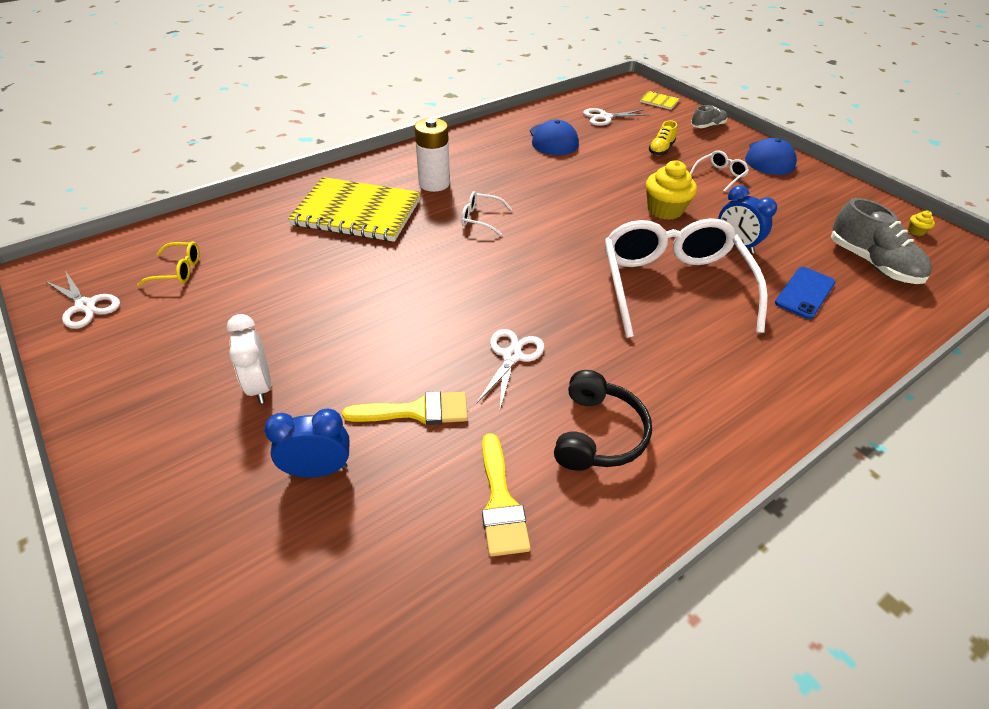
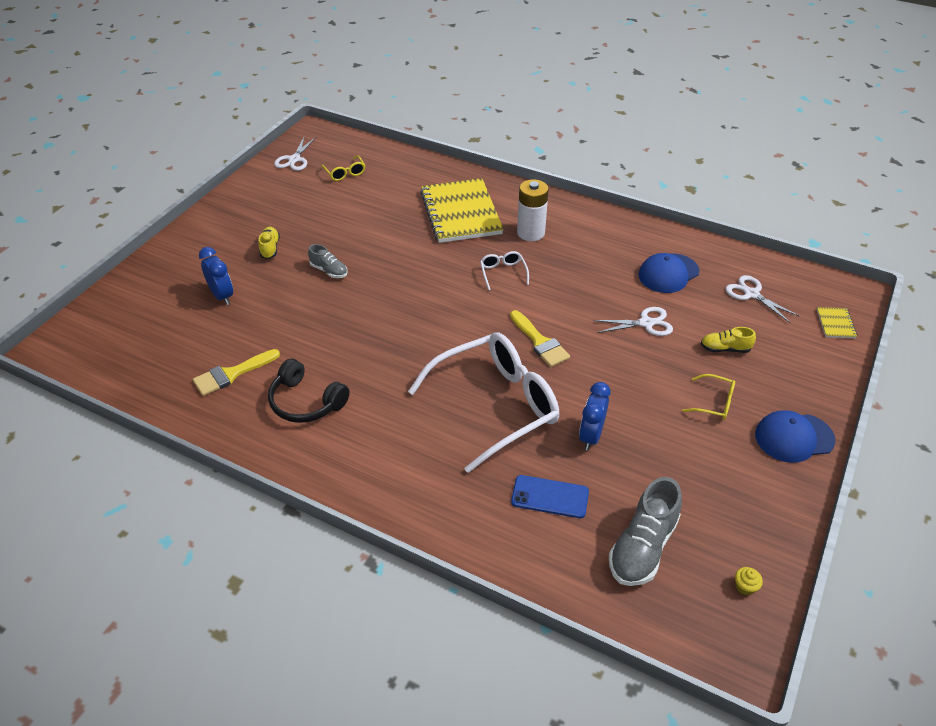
camera: 65 degrees right, 0 degrees up
white clock [227,314,271,404] -> yellow shoe [258,227,280,259]
yellow brush [342,391,468,425] -> yellow brush moved to [510,310,570,367]
white scissors [477,329,544,408] -> white scissors moved to [593,307,673,336]
black headphones [554,370,652,471] -> black headphones turned 45 degrees clockwise [268,359,350,423]
yellow cupcake [646,161,697,220] -> none
white glasses [690,151,749,192] -> yellow glasses [682,374,735,420]
grey shoe [691,105,728,128] -> grey shoe moved to [308,244,347,278]

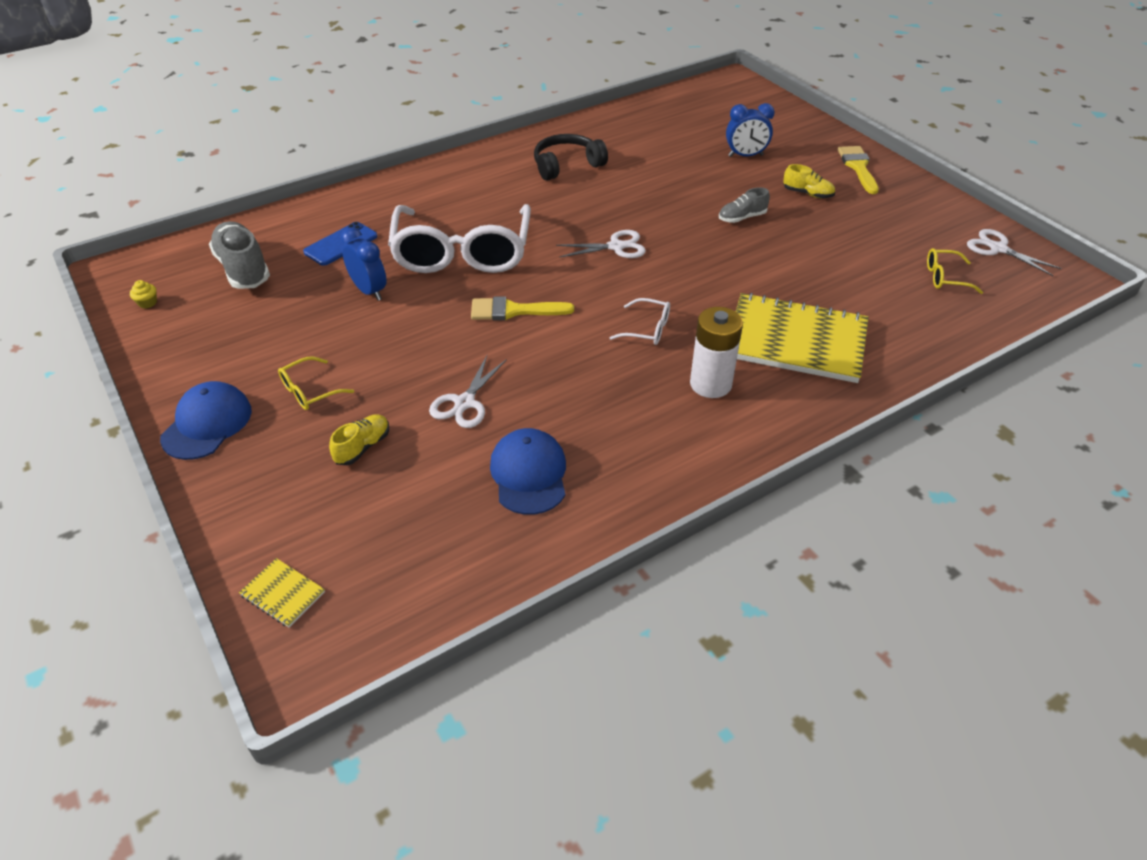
camera: 120 degrees right, 0 degrees up
yellow brush [193,349,280,396] -> yellow brush moved to [838,146,879,194]
white scissors [726,275,800,323] -> white scissors moved to [556,230,646,258]

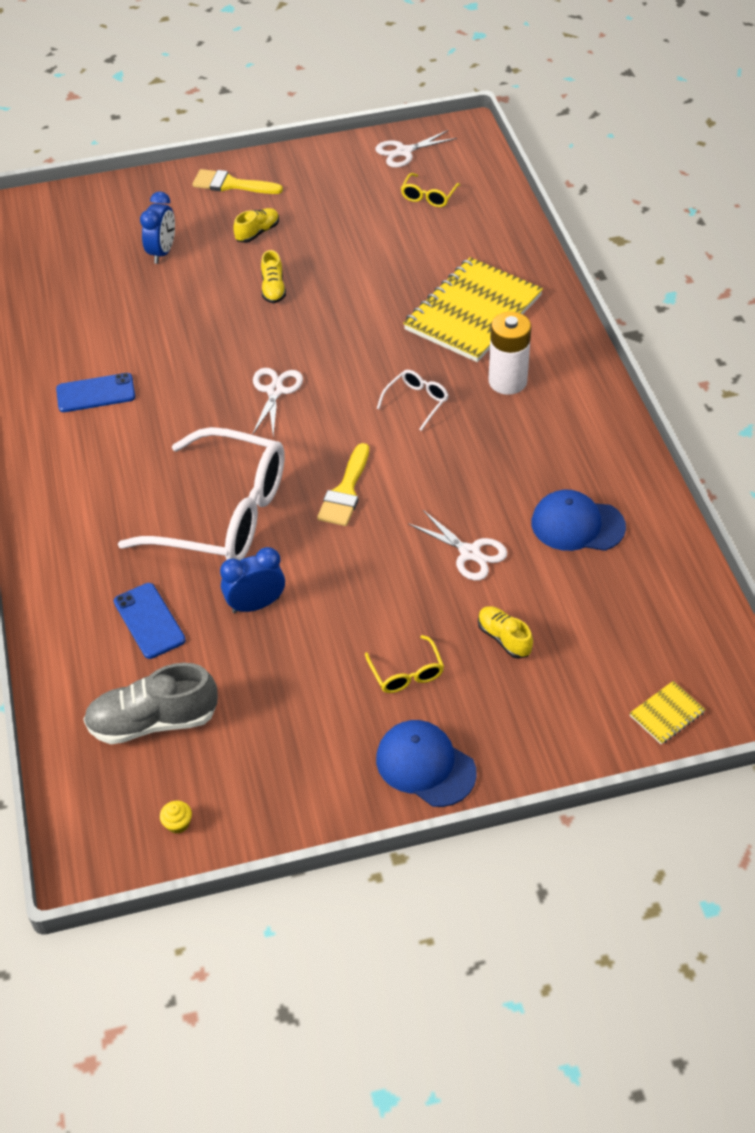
camera: 70 degrees left, 5 degrees up
black headphones [534,134,608,181] -> blue phone [56,373,135,412]
grey shoe [719,187,770,223] -> yellow shoe [261,250,286,303]

